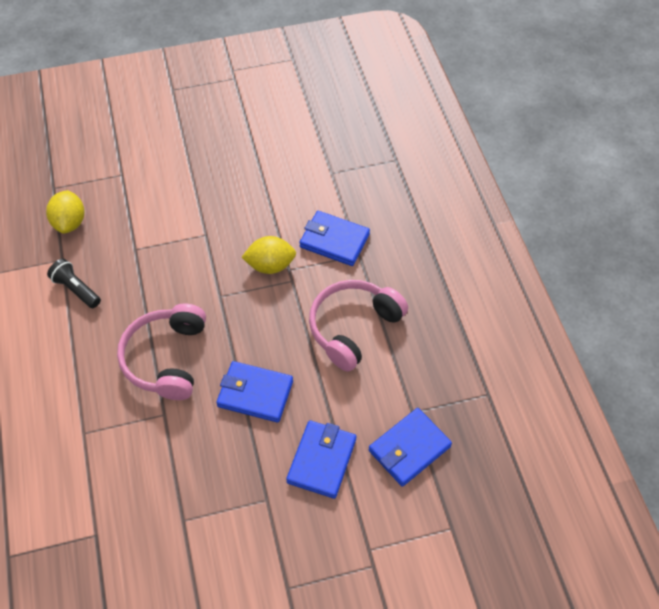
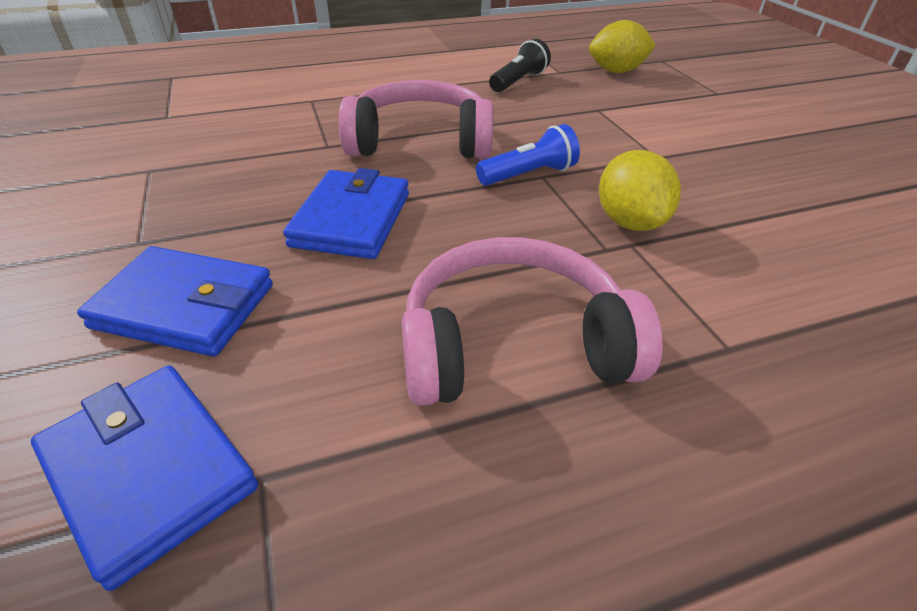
camera: 85 degrees right, 15 degrees down
blue wallet [299,211,370,266] -> none
pink headphones [309,280,408,372] -> pink headphones turned 45 degrees counterclockwise [402,237,663,406]
none -> blue flashlight [476,124,580,186]

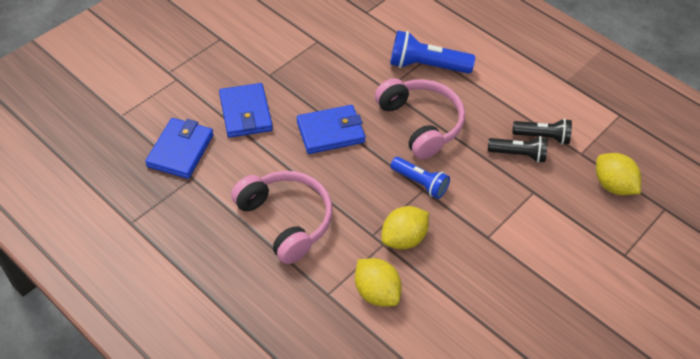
camera: 60 degrees right, 10 degrees up
none -> yellow lemon [355,258,402,307]
none -> blue flashlight [390,31,475,74]
none -> black flashlight [488,136,548,163]

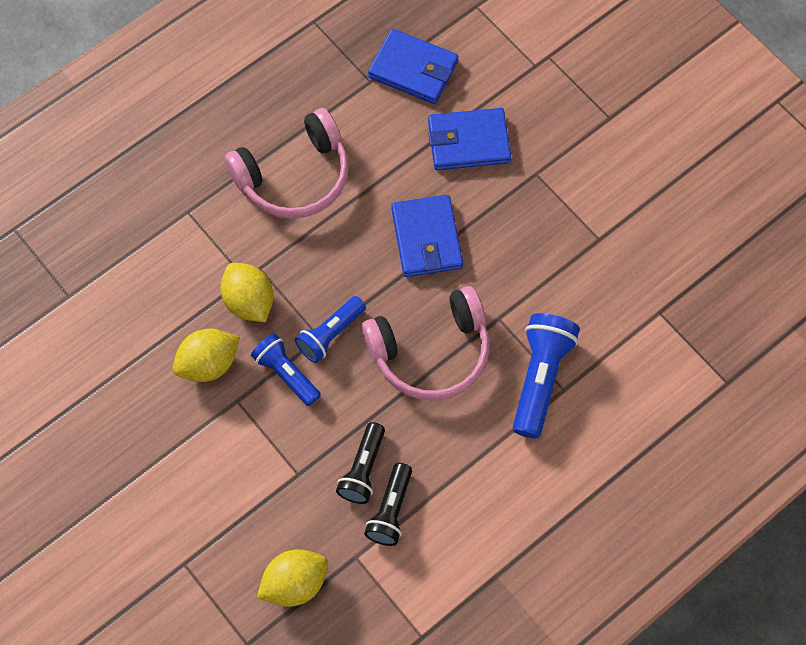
camera: 100 degrees right, 15 degrees up
yellow lemon [355,258,402,307] -> yellow lemon moved to [173,329,240,382]
none -> blue flashlight [251,333,321,406]

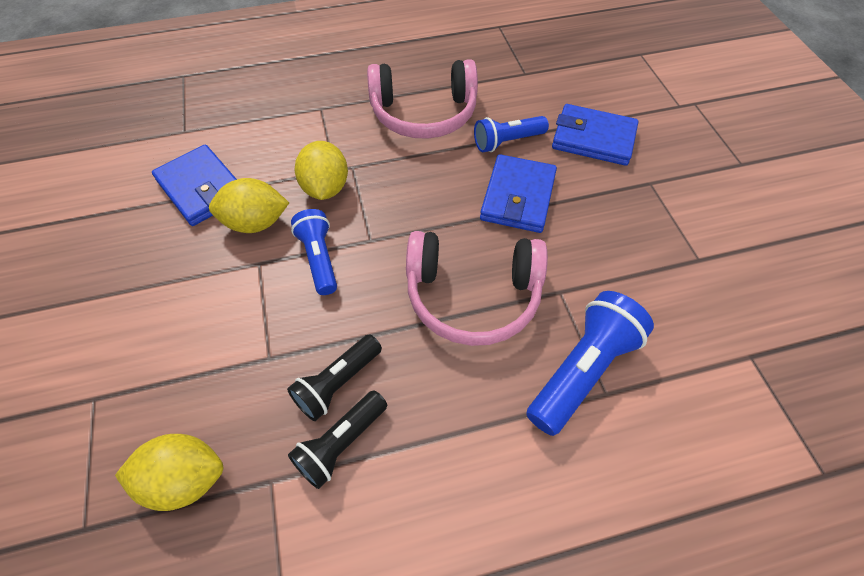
camera: 25 degrees right, 10 degrees down
blue flashlight [295,296,366,363] -> blue flashlight moved to [474,116,549,152]
blue wallet [368,29,459,104] -> blue wallet moved to [152,145,237,226]

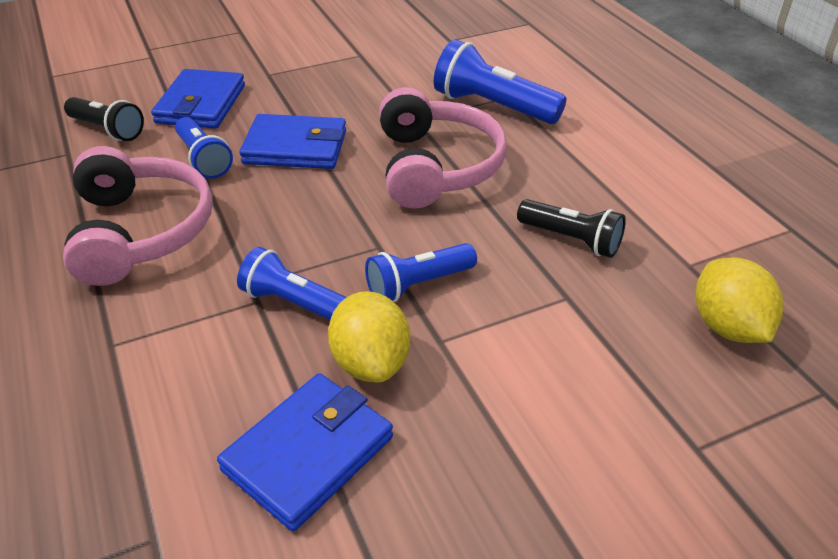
camera: 100 degrees left, 15 degrees down
black flashlight [288,390,387,489] -> black flashlight moved to [64,97,144,141]
yellow lemon [295,141,348,200] -> blue flashlight [237,247,347,320]

